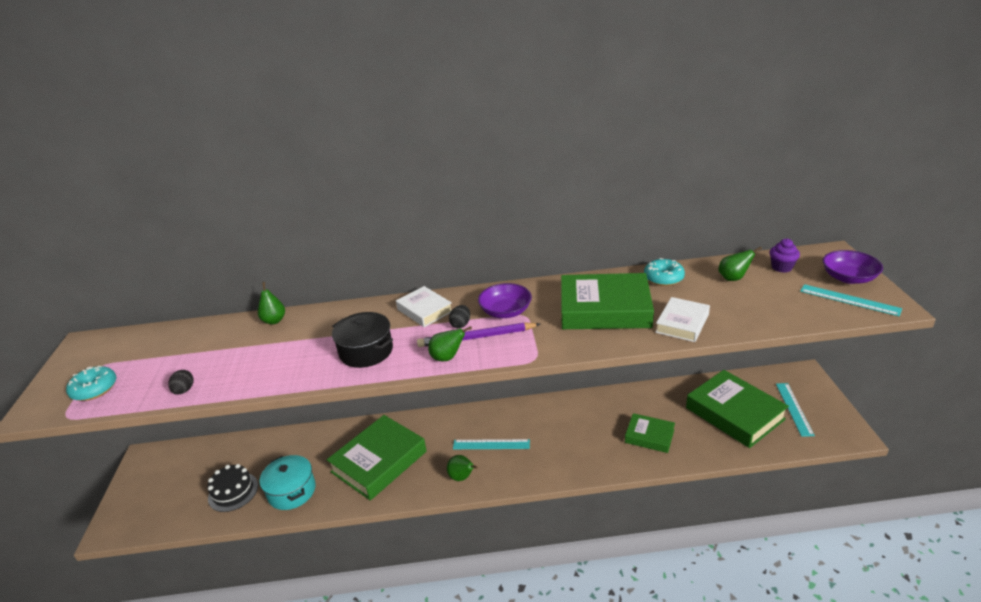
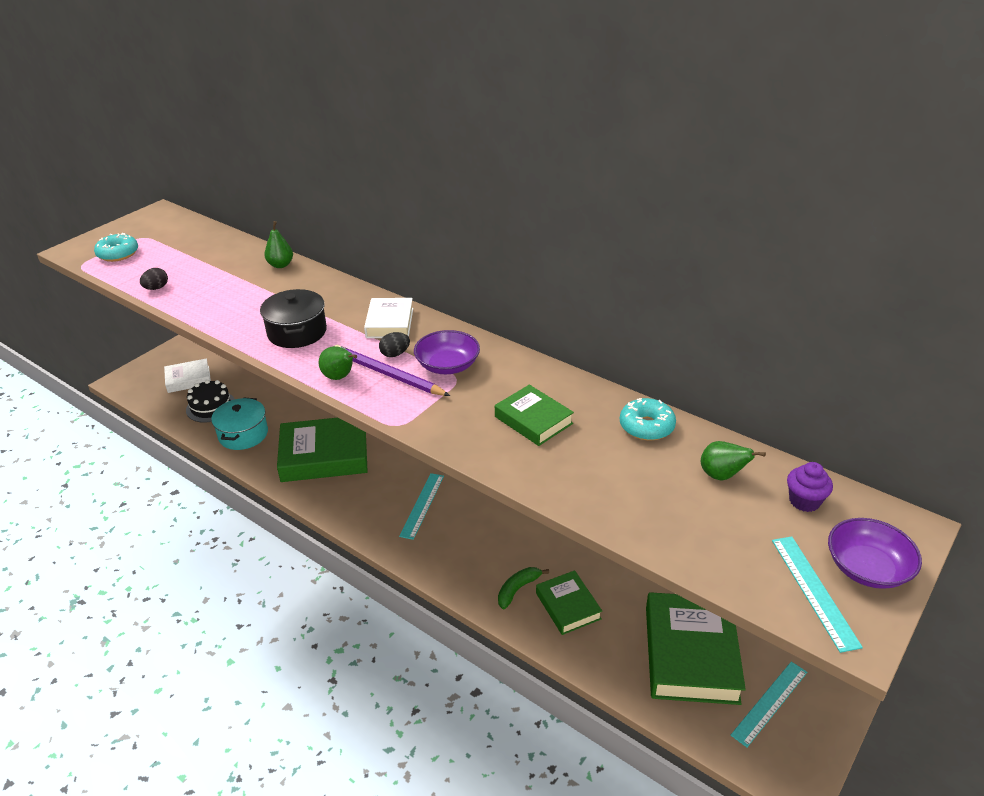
camera: 40 degrees right, 5 degrees up
green pear [447,455,478,481] -> none
turquoise ruler [453,439,530,449] -> turquoise ruler turned 60 degrees clockwise [399,473,444,540]
green book [561,273,654,329] -> green book [495,385,574,446], size x0.55
white book [655,297,710,342] -> white book moved to [164,358,211,393]
none -> green banana [498,567,549,609]

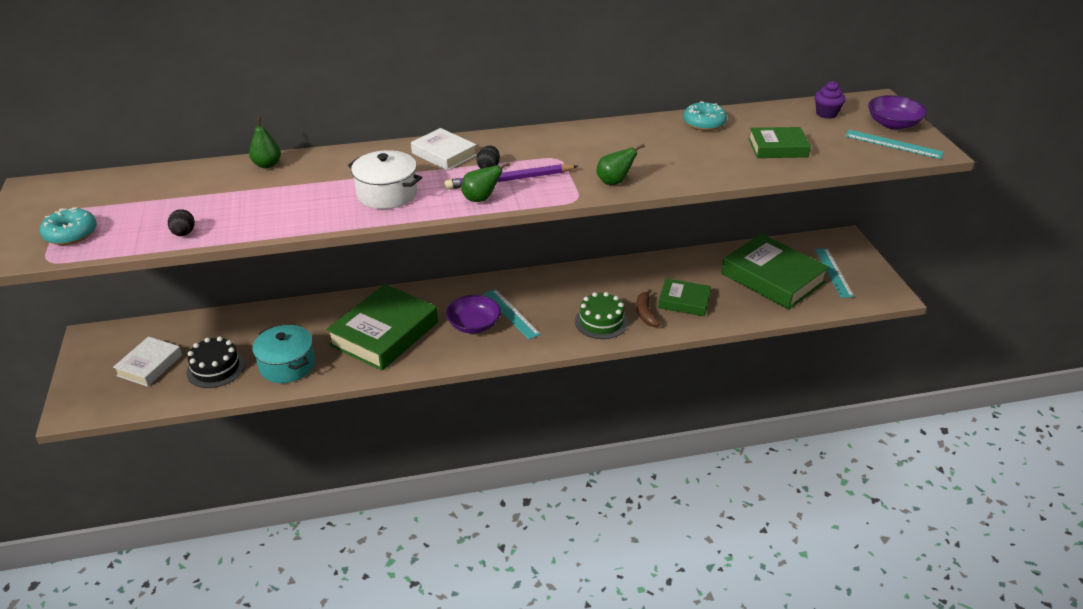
camera: 50 degrees left, 0 degrees up
black pot [260,289,327,348] -> white pot [348,150,422,209]
purple bowl [414,330,480,374] -> purple bowl moved to [446,295,501,333]
green book [495,385,574,446] -> green book moved to [749,127,811,158]
green banana [498,567,549,609] -> brown banana [636,289,660,327]
green pear [701,441,766,480] -> green pear moved to [597,144,645,185]
none -> green cake [575,292,628,339]

